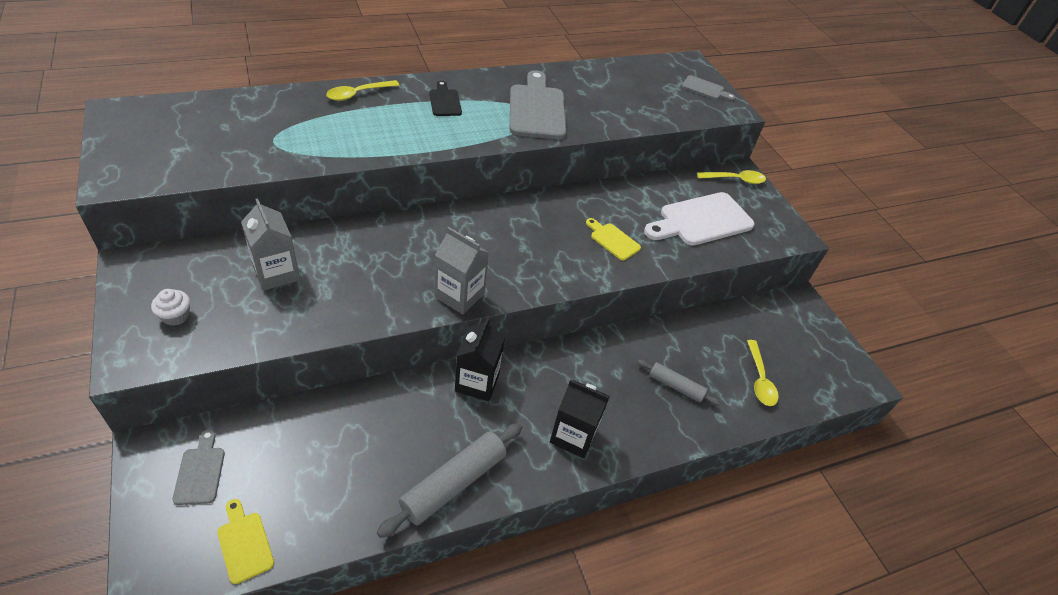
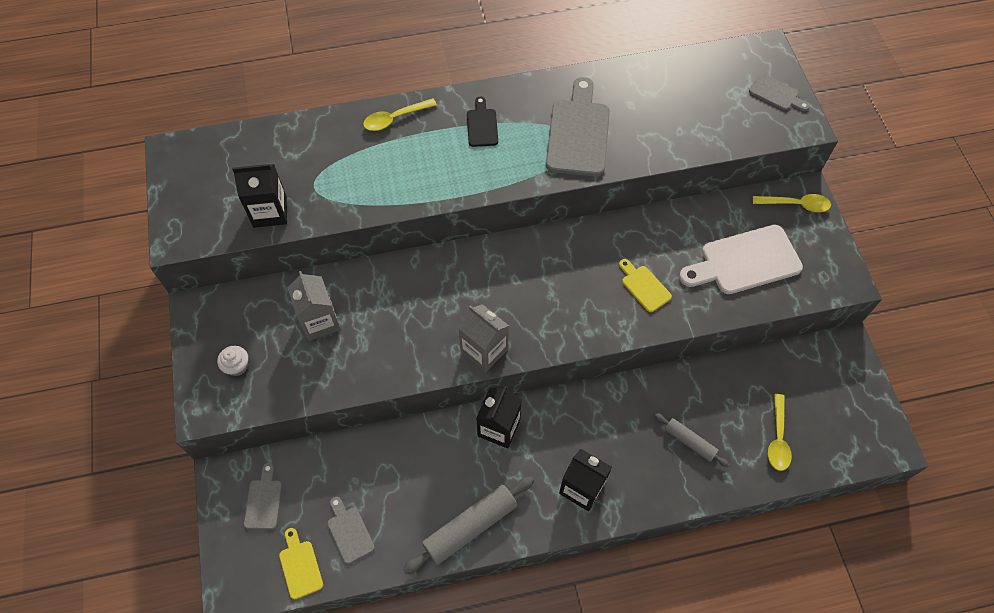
camera: 15 degrees right, 15 degrees up
none -> black carton [232,164,287,228]
none -> grey cutting board [327,497,375,564]

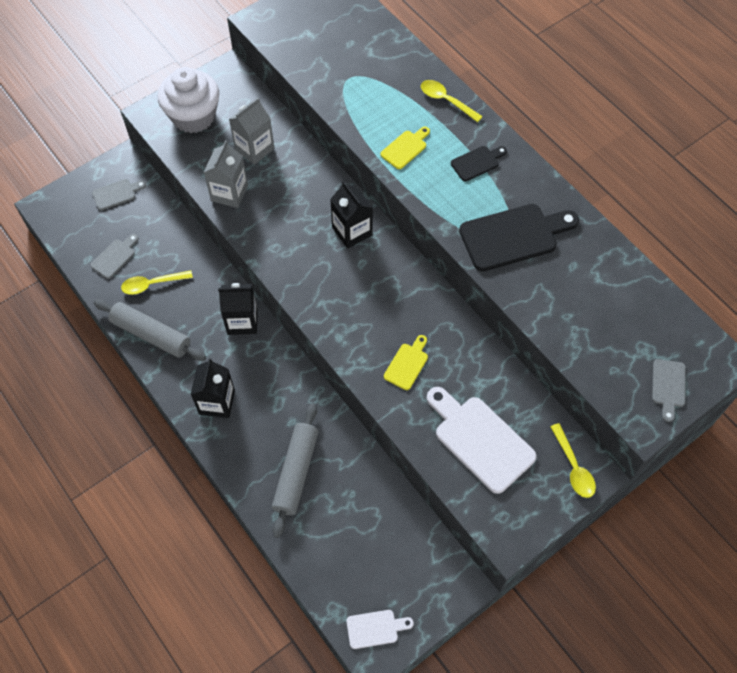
camera: 65 degrees right, 0 degrees up
white cupcake [217,346,248,376] -> white cupcake [158,67,219,133], size x2.44
black carton [232,164,287,228] -> black carton moved to [330,181,373,249]
yellow cutting board [279,528,323,599] -> yellow cutting board moved to [381,127,430,169]
grey carton [458,304,509,373] -> grey carton moved to [204,140,248,208]
grey cutting board [546,77,610,176] -> black cutting board [459,204,579,271]
grey rolling pin [654,413,729,467] -> grey rolling pin [272,403,319,538], size x1.72
yellow spoon [768,394,792,471] -> yellow spoon moved to [121,270,193,295]
none -> white cutting board [347,610,414,649]

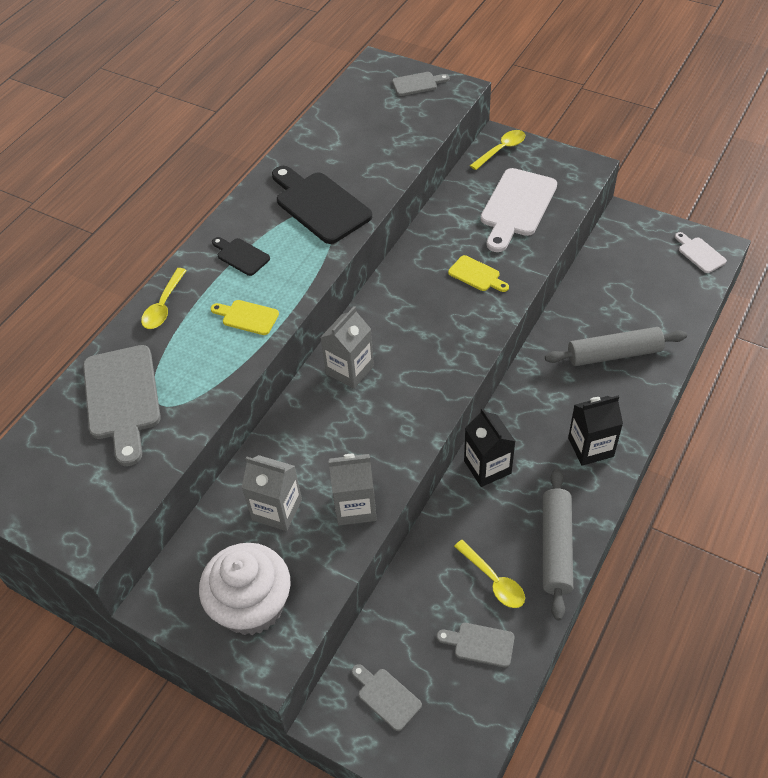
camera: 110 degrees left, 10 degrees down
black carton [330,181,373,249] -> grey carton [320,306,374,389]
yellow cutting board [384,335,428,390] -> yellow cutting board turned 150 degrees counterclockwise [448,255,509,292]
none -> grey cutting board [83,345,161,466]

